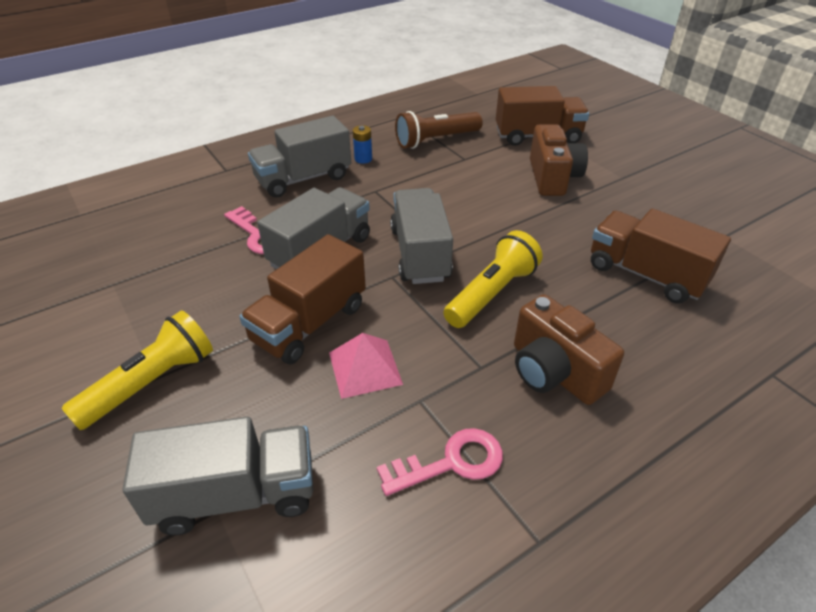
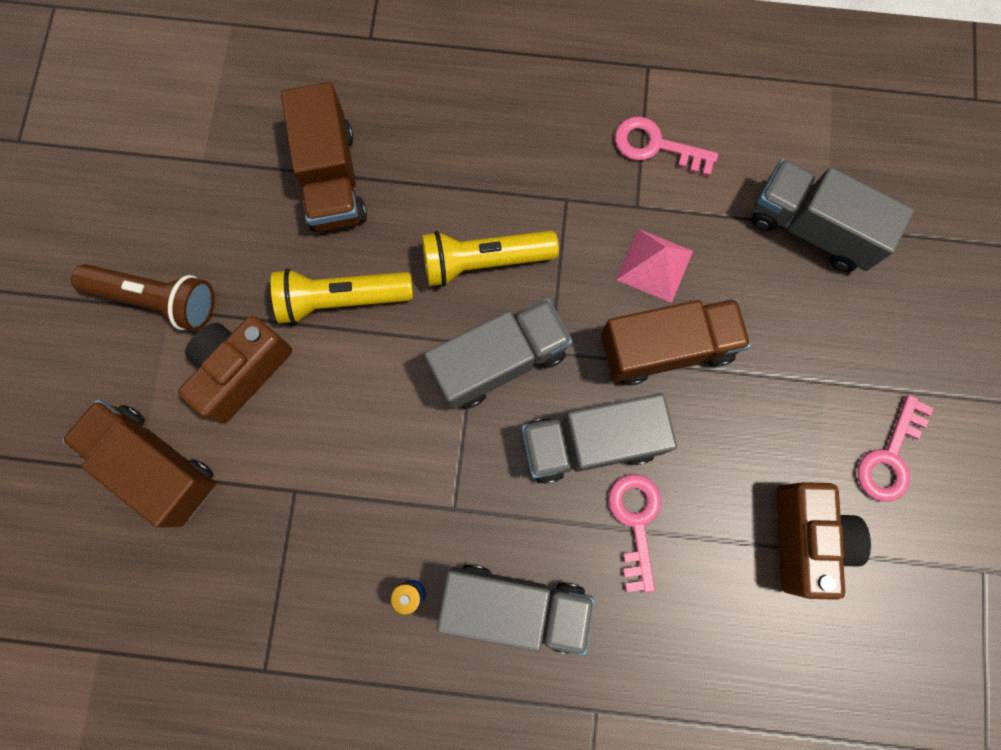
camera: 140 degrees left, 35 degrees up
yellow flashlight [62,310,213,430] -> yellow flashlight moved to [271,268,413,324]
grey truck [390,188,453,284] -> grey truck turned 150 degrees counterclockwise [424,299,572,410]
brown flashlight [395,111,483,149] -> brown flashlight moved to [71,264,215,331]
brown camera [514,294,624,405] -> brown camera moved to [776,482,871,600]
none -> pink key [858,395,934,502]

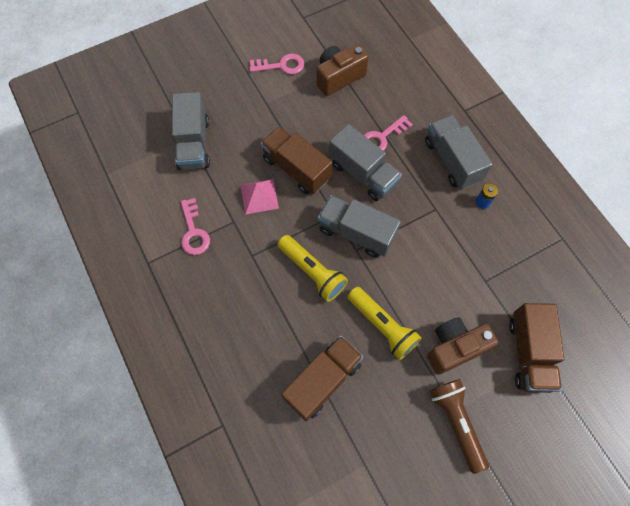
camera: 125 degrees left, 10 degrees down
brown camera [178,316,292,423] -> brown camera turned 150 degrees clockwise [427,317,498,375]

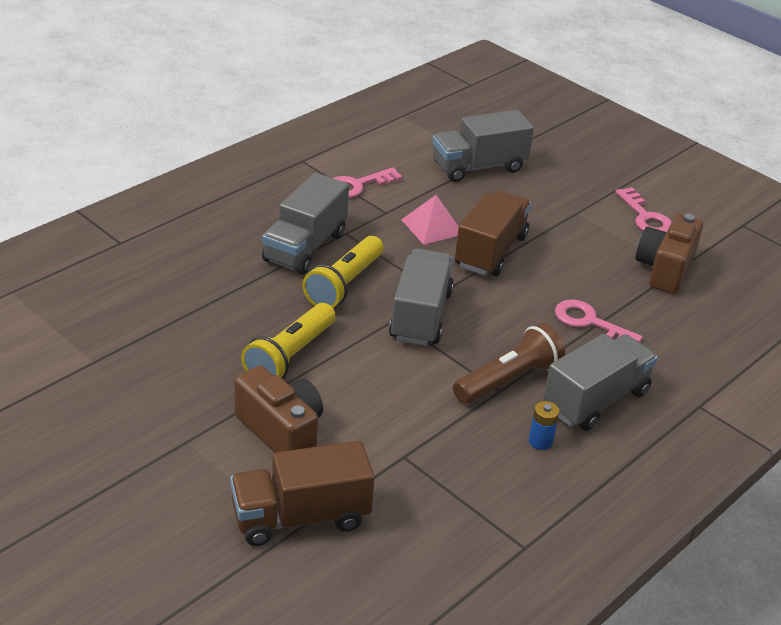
camera: 70 degrees right, 30 degrees down
brown truck [281,336,364,421] -> none
brown camera [316,45,369,96] -> brown camera turned 105 degrees counterclockwise [635,214,703,294]
grey truck [329,124,402,201] -> grey truck moved to [262,173,349,274]
brown flashlight [430,379,489,474] -> brown flashlight moved to [453,323,565,404]

